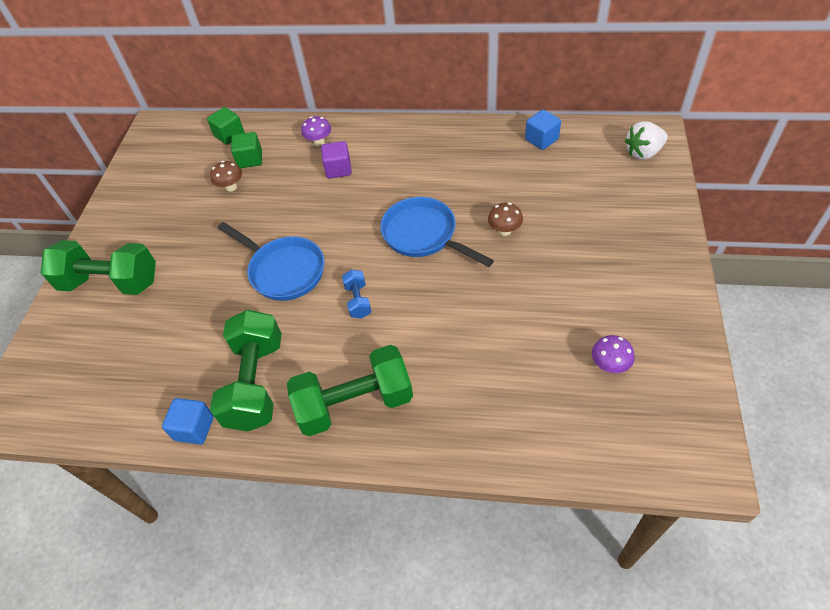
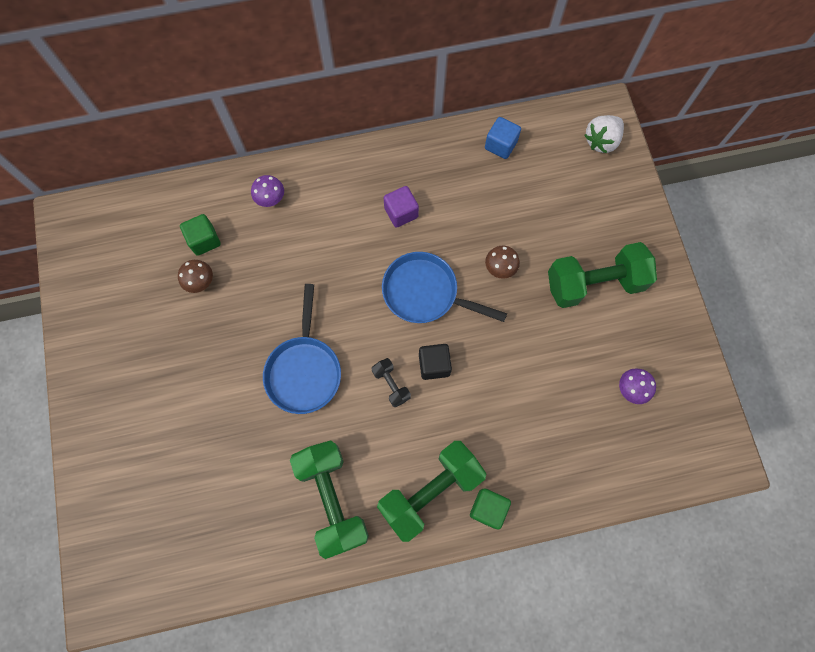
camera: 25 degrees left, 20 degrees up
green dumbbell [41,240,156,295] -> green dumbbell moved to [548,242,657,308]
blue cube [162,398,214,445] -> none
green cube [207,107,244,145] -> green cube moved to [470,488,511,530]
blue pan [218,222,324,301] -> blue pan turned 75 degrees clockwise [263,284,341,414]
purple cube [321,141,352,179] -> purple cube moved to [384,186,419,228]
blue dumbbell [342,269,371,318] -> black dumbbell [372,358,411,407]
none -> black cube [419,344,452,380]

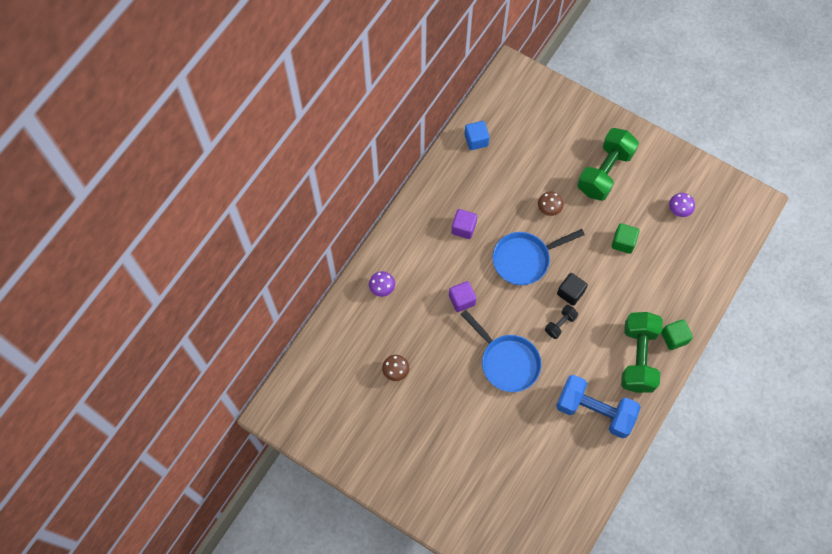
camera: 45 degrees left, 5 degrees down
green cube [180,214,221,256] -> green cube moved to [612,223,639,254]
green dumbbell [290,440,369,559] -> blue dumbbell [556,375,640,438]
black dumbbell [372,358,411,407] -> black dumbbell turned 60 degrees counterclockwise [545,305,578,339]
white strawberry [584,115,624,154] -> none
none -> purple cube [449,281,477,312]

